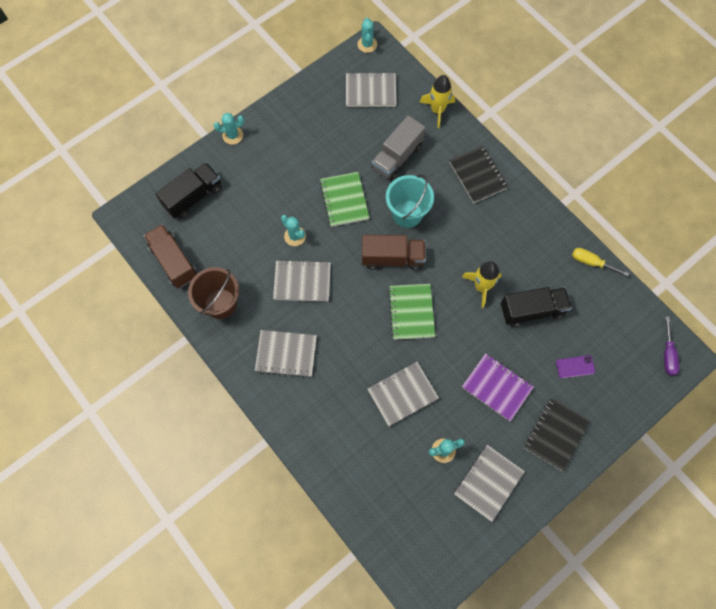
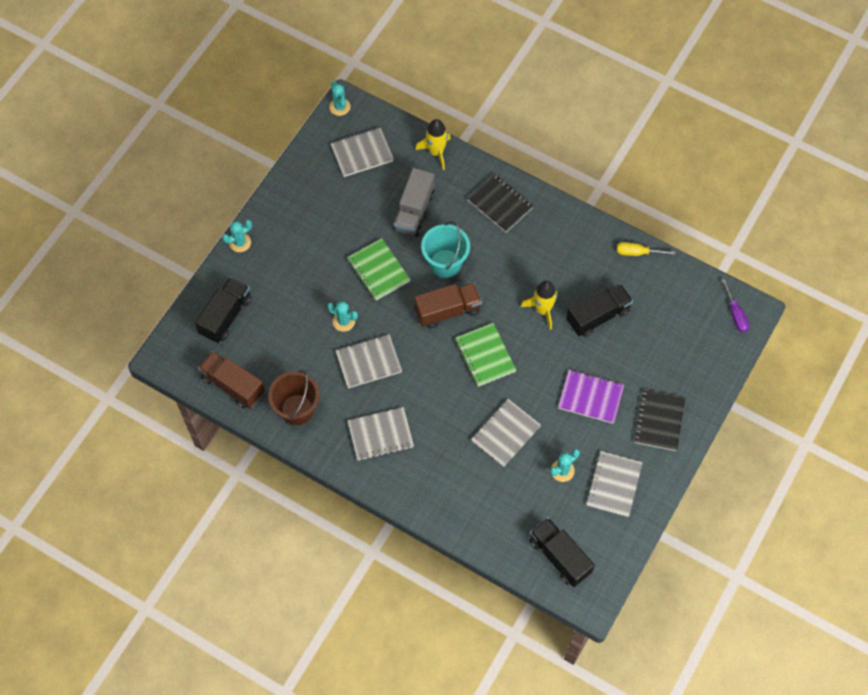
camera: 20 degrees left, 5 degrees down
purple phone [556,355,595,378] -> none
none -> black truck [529,517,595,587]

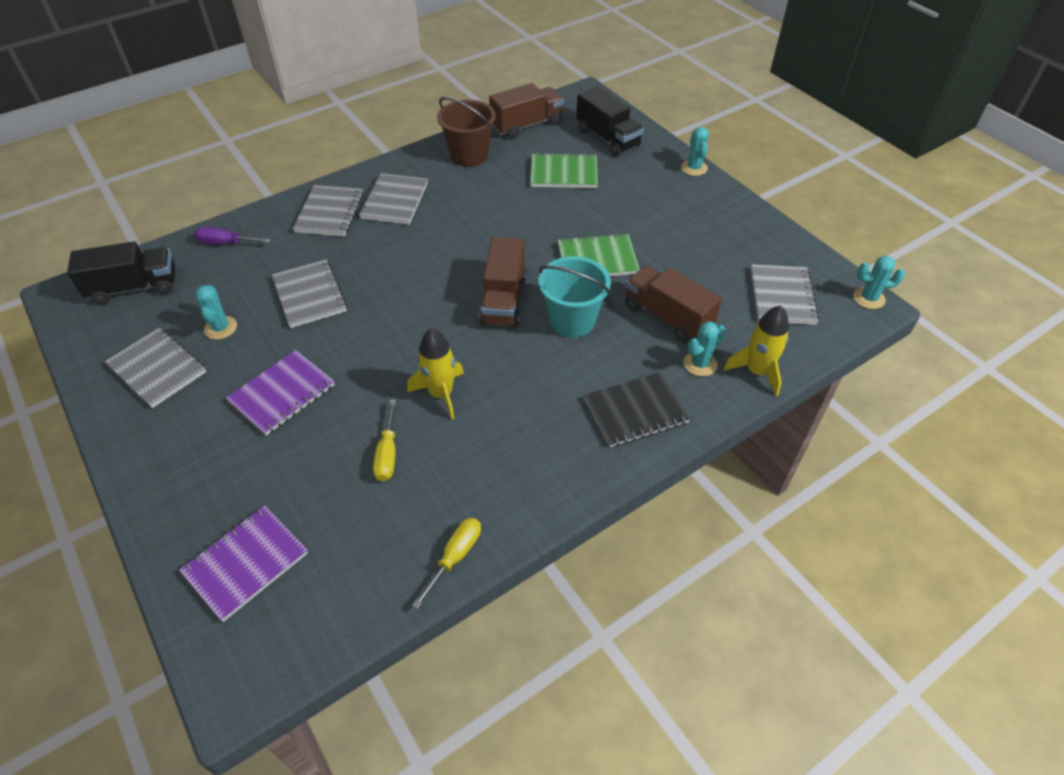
camera: 115 degrees right, 15 degrees down
turquoise cactus [327,301,358,332] -> turquoise cactus moved to [684,321,726,376]
grey notebook [336,335,402,388] -> grey notebook moved to [293,185,363,236]
grey truck [393,168,434,237] -> brown truck [625,266,722,343]
green notebook [455,323,516,387] -> green notebook moved to [530,153,598,188]
black truck [566,284,633,337] -> yellow screwdriver [373,399,396,481]
black notebook [633,389,685,451] -> none
purple screwdriver [722,279,749,332] -> purple screwdriver moved to [195,227,271,244]
none -> purple notebook [179,505,308,622]

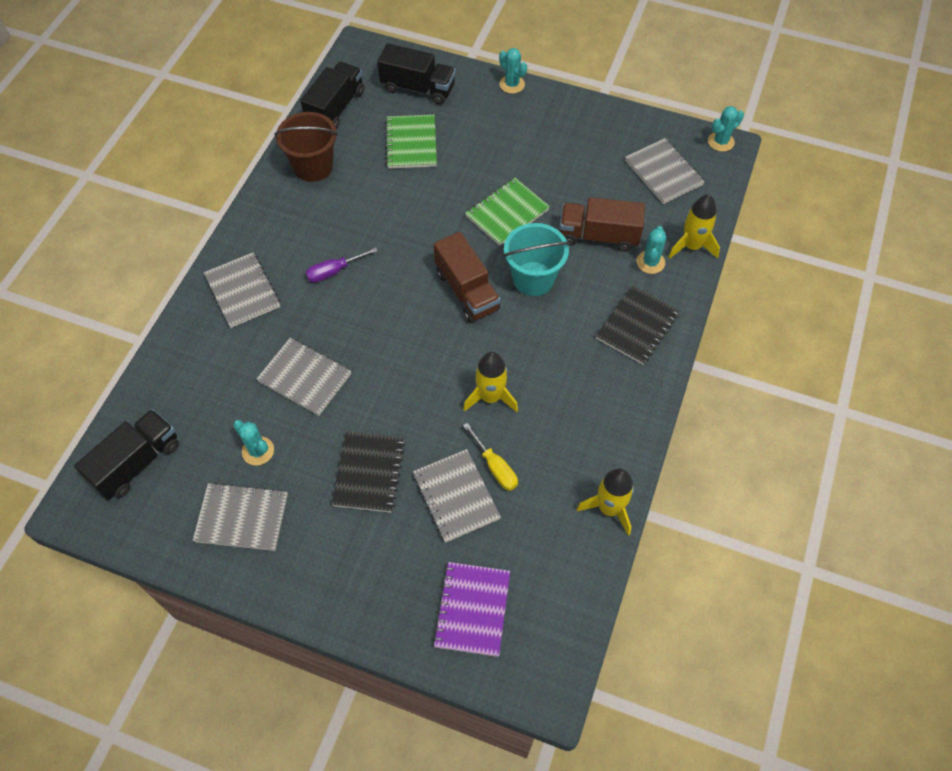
camera: 35 degrees left, 10 degrees up
purple screwdriver [195,227,271,244] -> purple screwdriver moved to [305,247,378,283]
purple notebook [226,350,335,436] -> black notebook [331,431,406,513]
grey notebook [359,173,428,224] -> grey notebook moved to [413,449,501,543]
yellow screwdriver [412,518,481,609] -> yellow rocket [577,468,634,535]
brown truck [489,83,564,139] -> black truck [300,62,364,129]
green notebook [530,153,598,188] -> green notebook turned 60 degrees counterclockwise [385,115,437,169]

